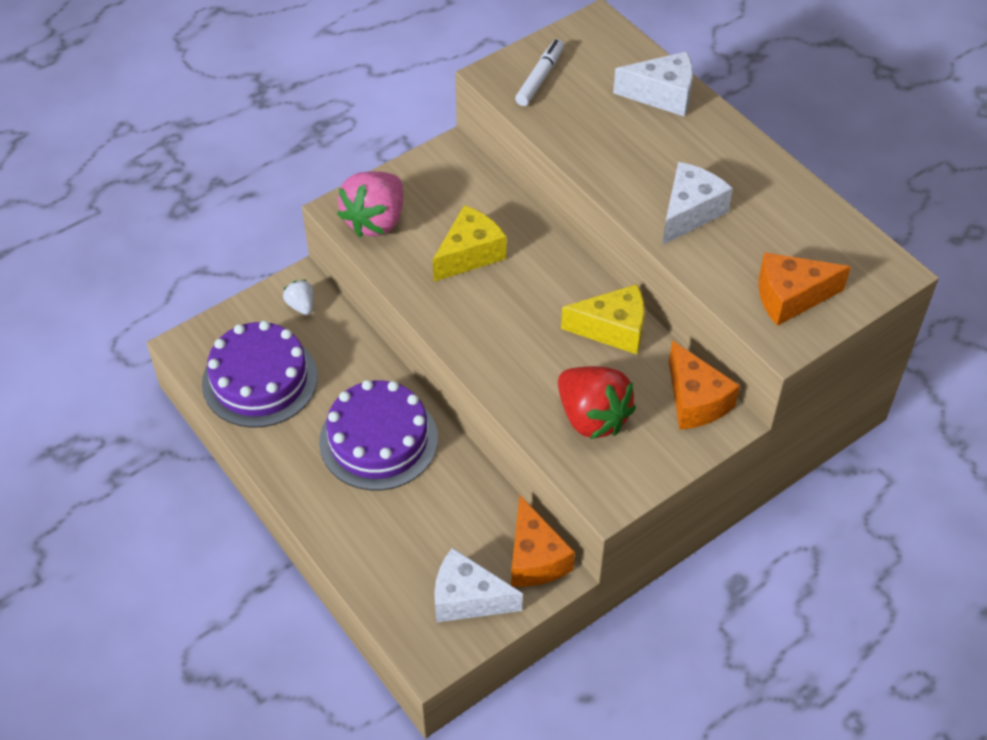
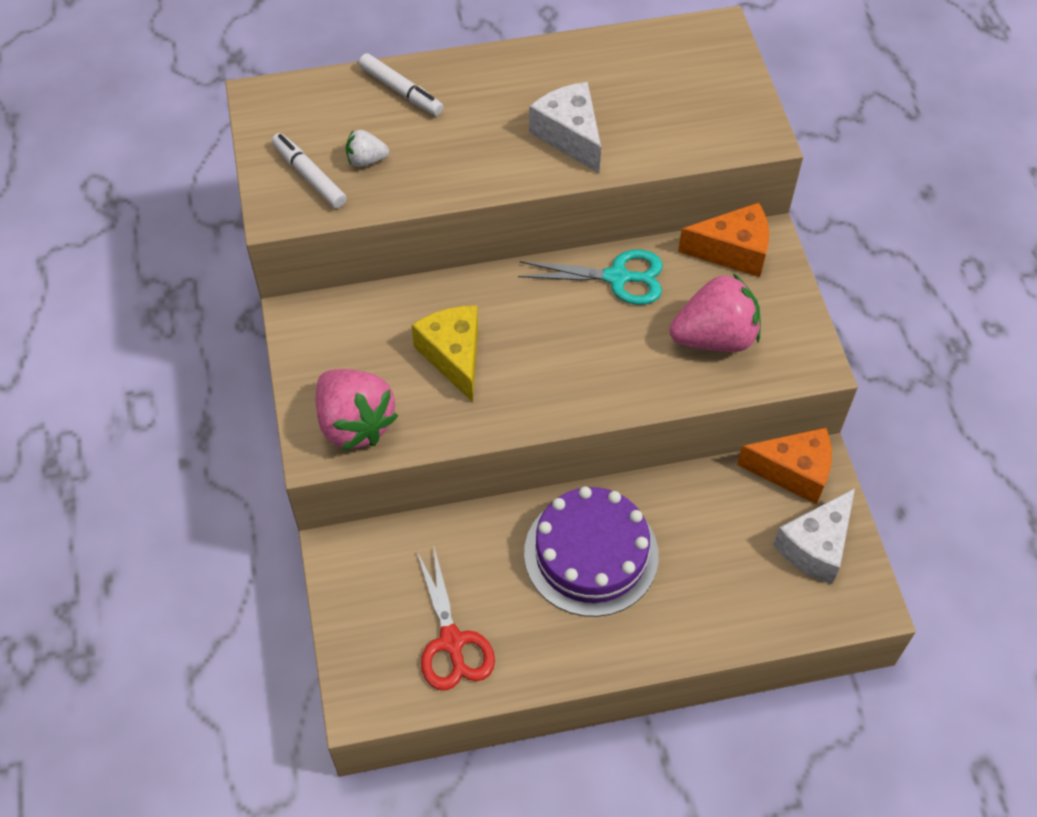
camera: 65 degrees left, 5 degrees up
purple cake [202,321,318,428] -> red scissors [416,547,495,691]
white strawberry [283,280,314,315] -> white strawberry moved to [346,130,389,167]
red strawberry [558,366,636,439] -> pink strawberry [669,273,761,352]
yellow cheese [561,284,645,354] -> turquoise scissors [518,249,663,305]
white cheese [613,51,693,116] -> white marker [359,53,443,116]
orange cheese [759,252,851,326] -> none

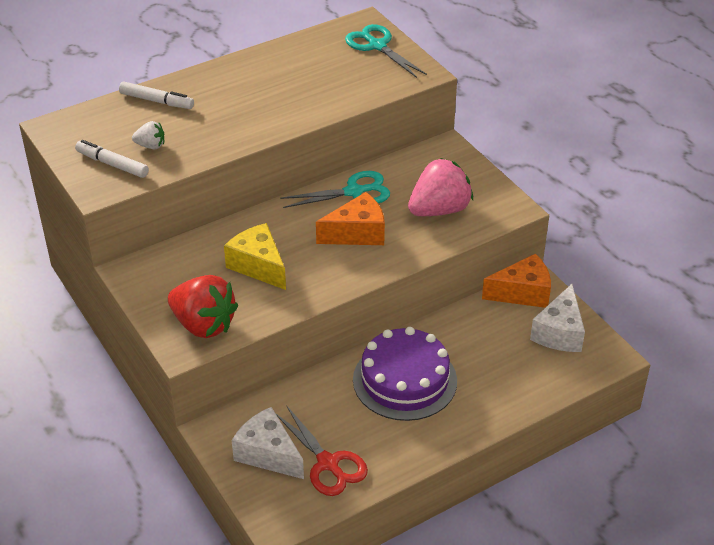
camera: 20 degrees left, 15 degrees down
pink strawberry [316,369,398,451] -> red strawberry [168,275,238,338]
white strawberry [346,130,389,167] -> white strawberry turned 150 degrees counterclockwise [132,121,164,149]
white cheese [529,82,601,173] -> white cheese moved to [232,407,304,479]
orange cheese [678,202,769,277] -> orange cheese moved to [316,192,385,245]
none -> turquoise scissors [345,24,427,78]

